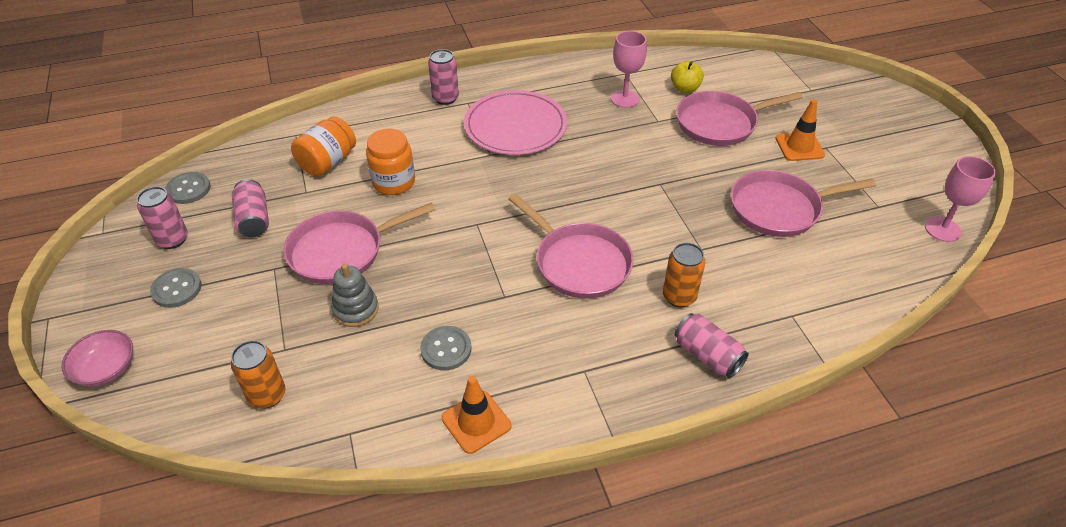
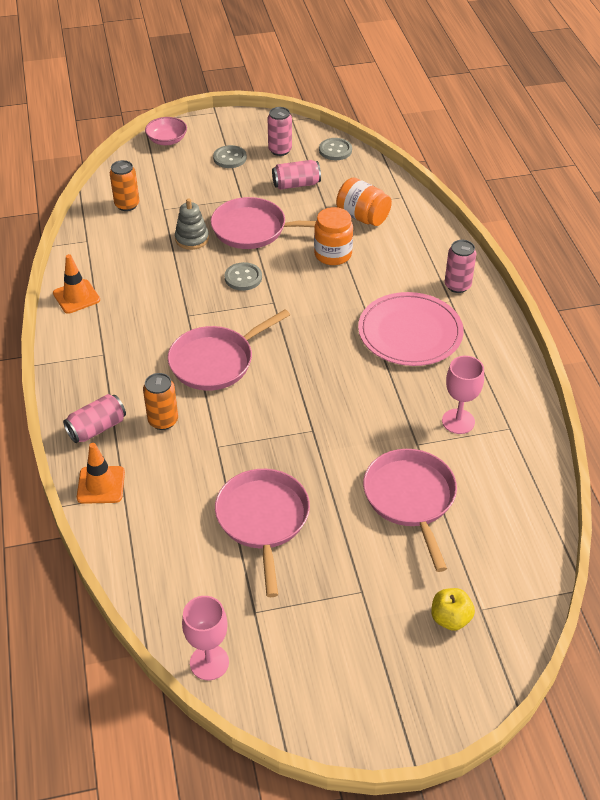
camera: 95 degrees right, 0 degrees up
pink pan [284,202,435,284] -> pink pan turned 60 degrees counterclockwise [211,197,316,249]
grey button [420,326,472,370] -> grey button moved to [225,262,262,291]
yellow apple [671,61,704,93] -> yellow apple moved to [431,588,475,631]
orange traffic cone [775,100,825,161] -> orange traffic cone moved to [77,443,125,504]

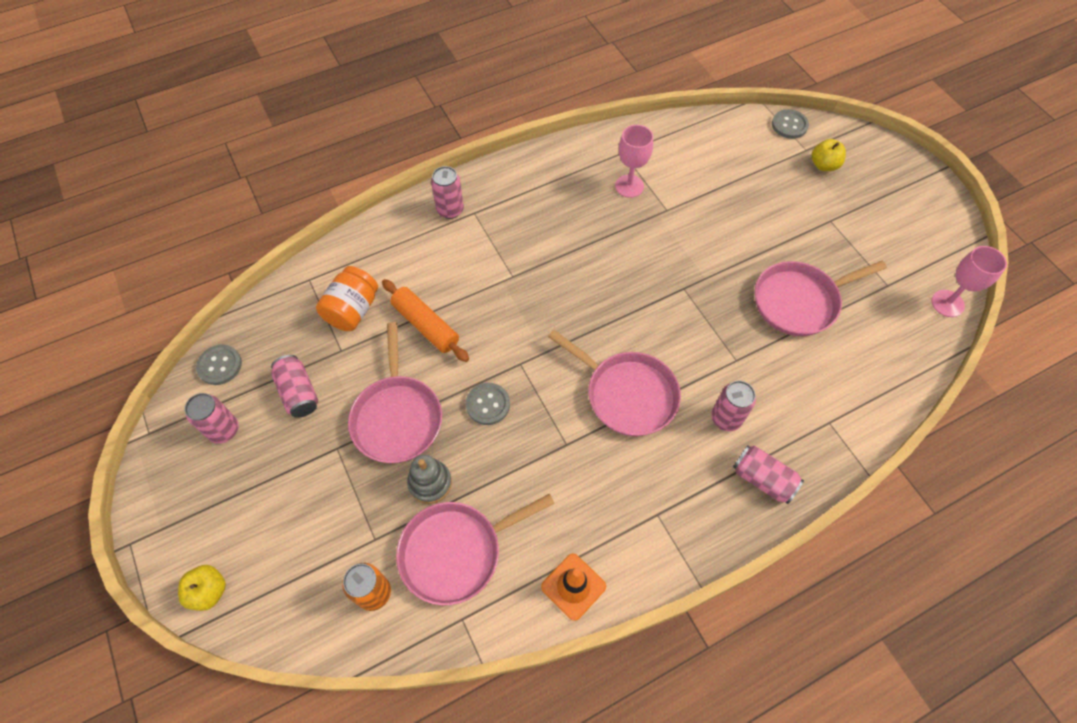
camera: 105 degrees left, 15 degrees up
orange traffic cone [77,443,125,504] -> none
orange can [143,373,178,430] -> pink can [711,381,756,431]
pink bowl [145,117,187,145] -> yellow apple [178,565,226,611]
grey button [213,145,247,168] -> grey button moved to [772,109,809,139]
orange jar [314,207,353,265] -> orange rolling pin [382,279,469,362]
pink plate [358,292,464,366] -> none
pink pan [363,449,457,572] -> pink pan moved to [396,494,555,605]

